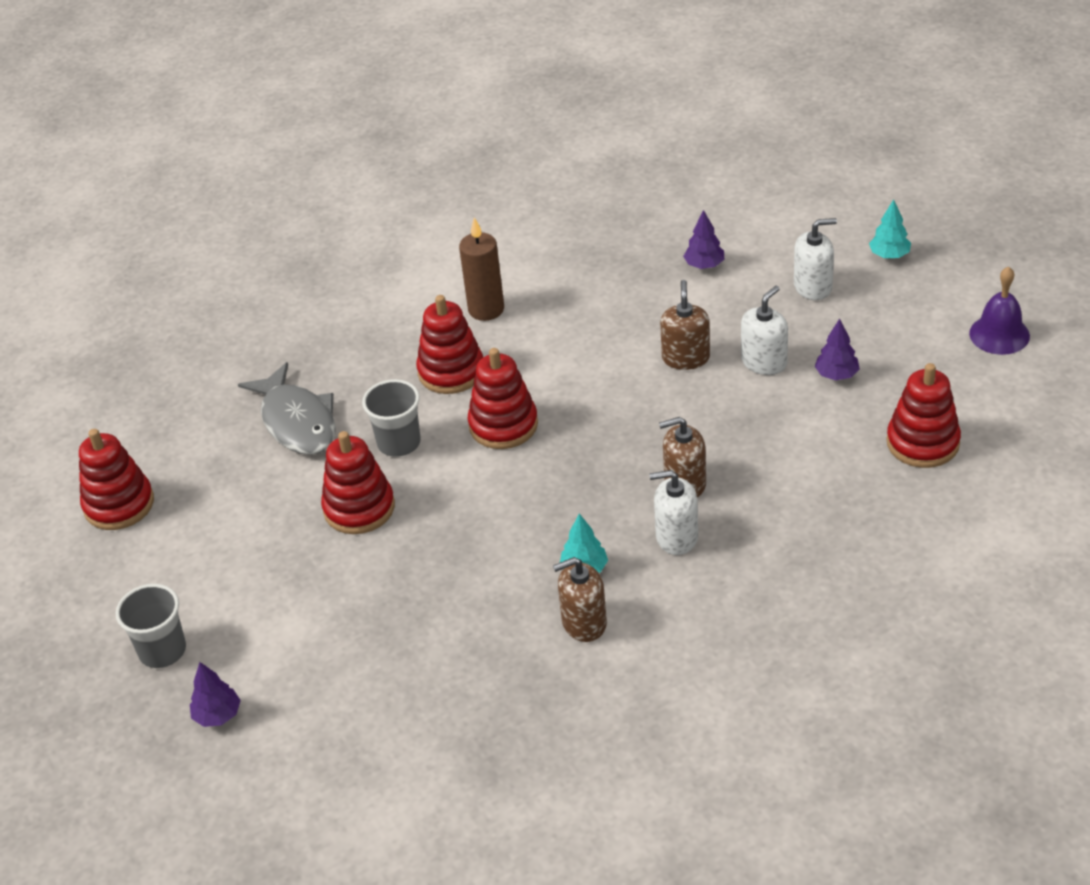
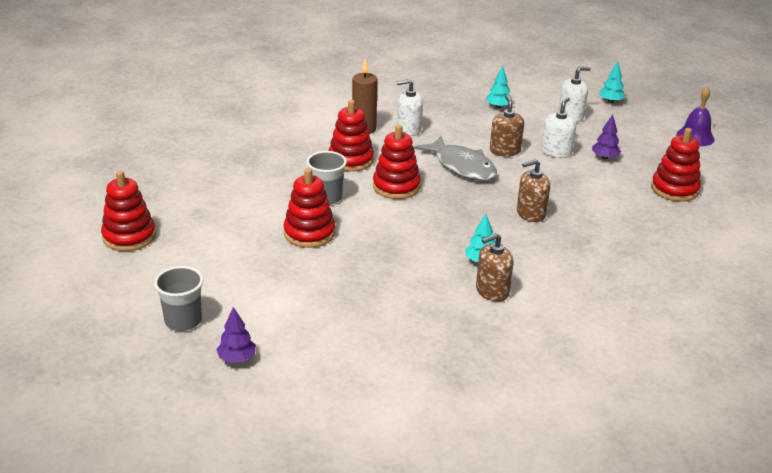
camera: 15 degrees left, 10 degrees down
grey fish [238,362,336,455] -> grey fish moved to [414,136,497,180]
white soap dispenser [649,470,698,555] -> white soap dispenser moved to [397,79,423,136]
purple tree [683,210,724,269] -> turquoise tree [486,66,511,108]

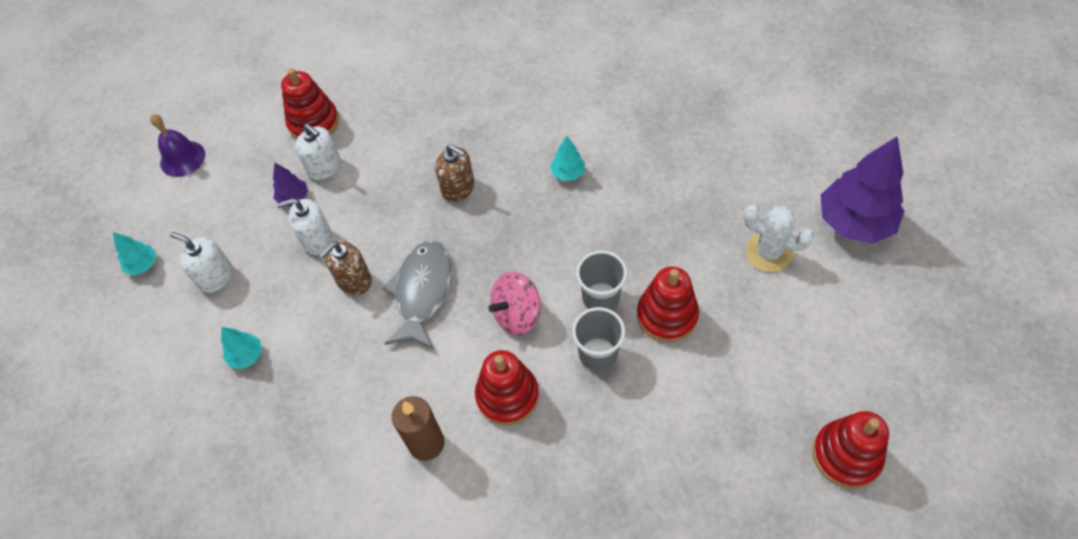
camera: 125 degrees left, 25 degrees up
grey cup [154,266,203,331] -> grey cup moved to [576,251,627,310]
purple tree [216,307,256,363] -> purple tree [821,137,904,244], size x2.15
red stacking toy [373,125,421,199] -> pink spinning top [488,271,541,335]
white soap dispenser [397,79,423,136] -> white soap dispenser moved to [295,124,341,180]
brown soap dispenser [476,233,514,302] -> none
none -> white cactus [743,205,814,272]

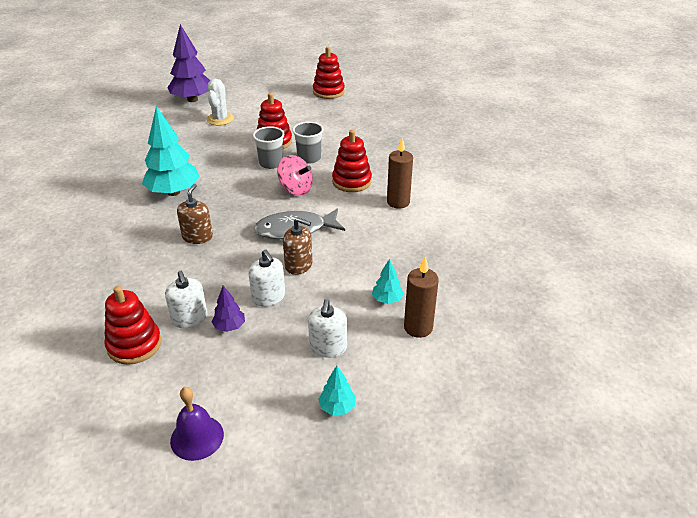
camera: 115 degrees left, 20 degrees down
white soap dispenser [295,124,341,180] -> white soap dispenser turned 135 degrees clockwise [165,271,207,328]
turquoise tree [550,135,585,181] -> turquoise tree [142,106,200,196], size x2.15
none -> brown candle [404,257,439,338]

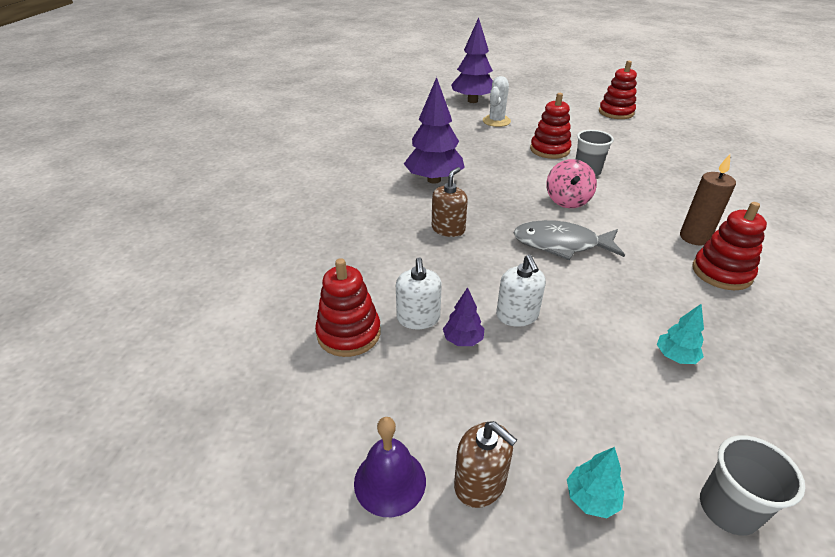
camera: 20 degrees right, 0 degrees up
turquoise tree [142,106,200,196] -> purple tree [404,77,465,184]
grey cup [253,126,285,169] -> grey cup moved to [700,435,805,536]
pink spinning top [277,155,313,196] -> pink spinning top turned 45 degrees clockwise [546,159,597,208]
brown soap dispenser [283,217,312,275] -> brown soap dispenser moved to [454,421,517,508]
white soap dispenser [308,299,347,358] -> none
red stacking toy [332,130,372,192] -> red stacking toy moved to [693,202,767,290]
brown candle [404,257,439,338] -> none

